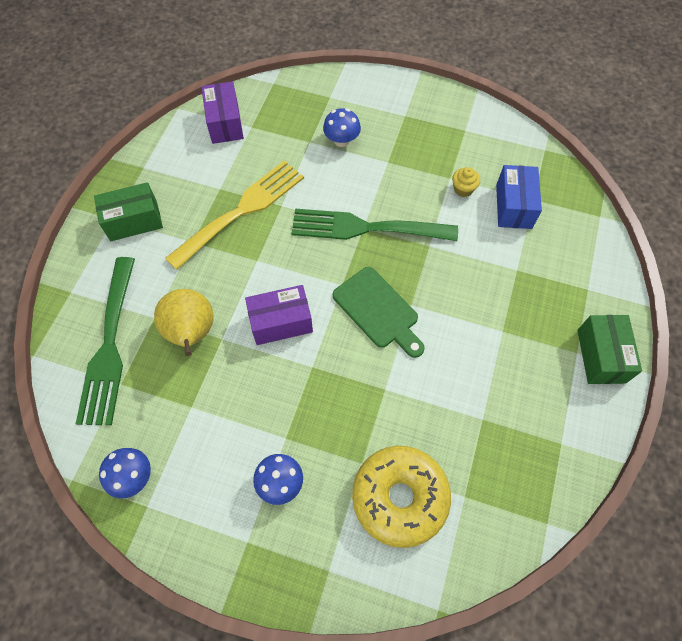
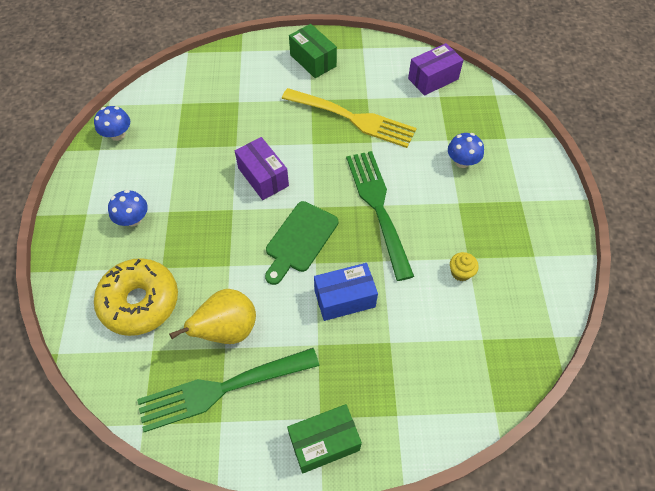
camera: 70 degrees right, 5 degrees down
green fork [76,257,135,425] -> green fork moved to [137,348,319,432]
yellow pear [154,289,213,356] -> yellow pear moved to [169,289,256,344]
blue box [496,165,542,229] -> blue box moved to [314,263,378,321]

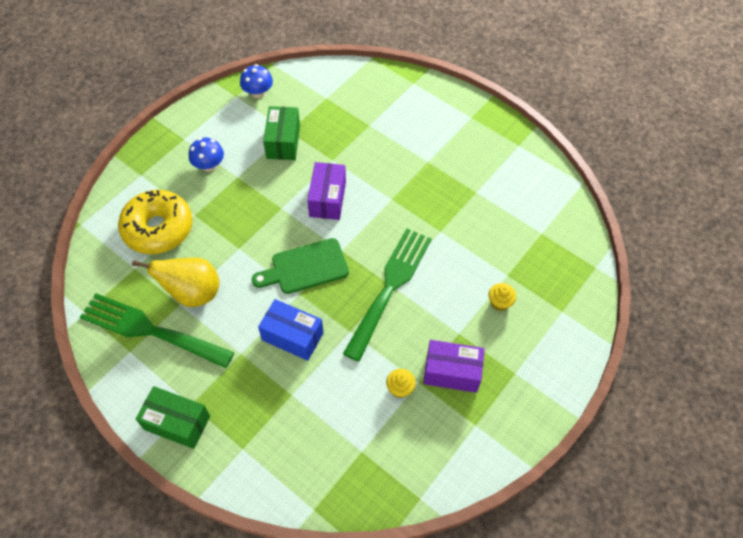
camera: 40 degrees right, 0 degrees up
yellow fork [282,88,417,148] -> none
green box [289,24,337,78] -> green box moved to [263,106,300,160]
purple box [408,43,463,96] -> purple box moved to [423,340,485,393]
blue mushroom [448,133,484,168] -> yellow cupcake [489,283,516,311]

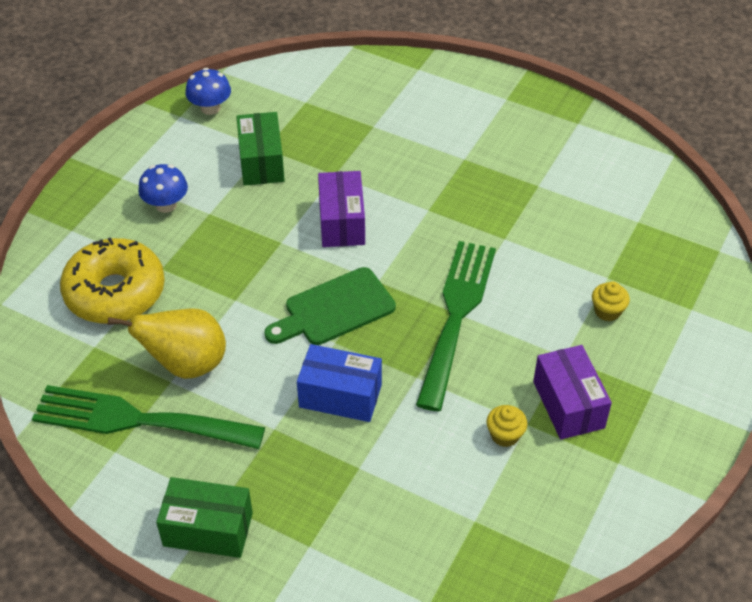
camera: 10 degrees left, 10 degrees down
purple box [423,340,485,393] -> purple box turned 75 degrees clockwise [533,345,612,439]

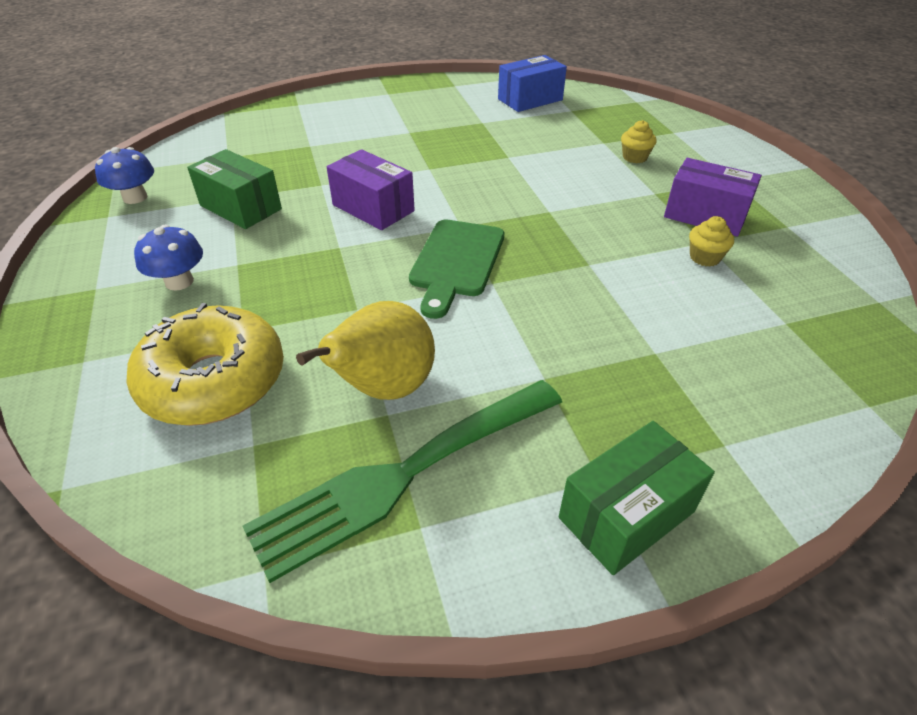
camera: 45 degrees left, 5 degrees down
blue box [297,344,382,422] -> blue box moved to [498,55,567,112]
green fork [416,241,496,412] -> none

